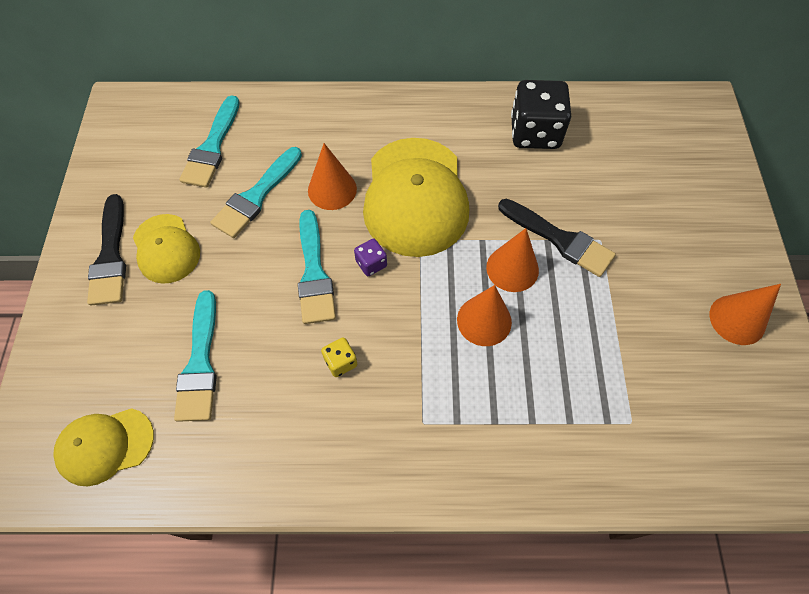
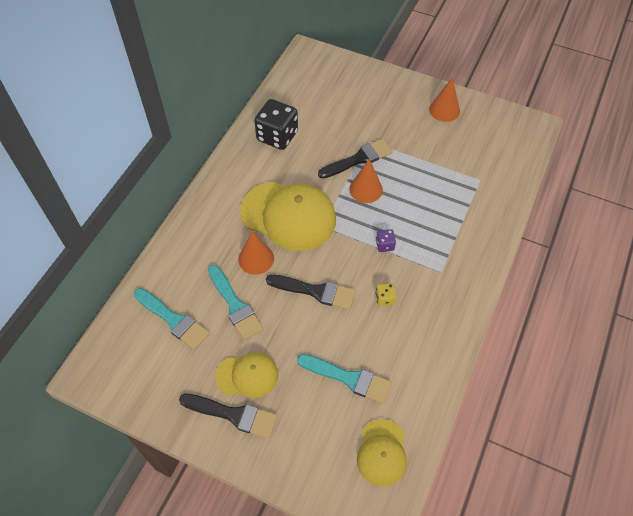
camera: 65 degrees left, 5 degrees down
turquoise brush [298,210,336,324] -> black brush [266,274,356,310]
purple dice [354,238,387,276] -> purple dice moved to [376,229,396,252]
orange cone [457,285,512,346] -> none

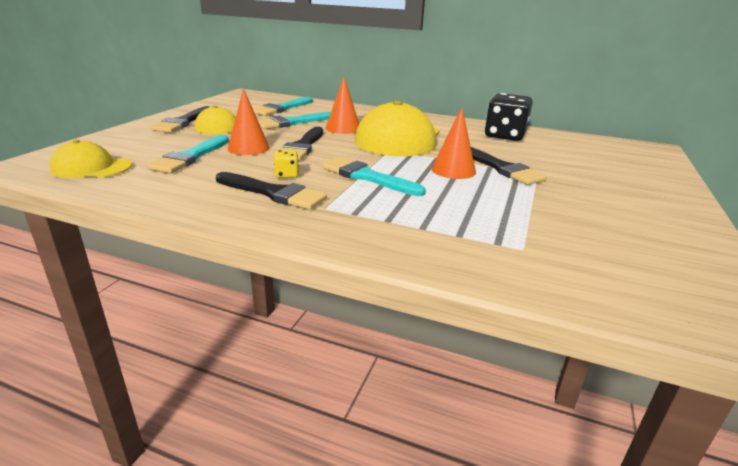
camera: 85 degrees right, 30 degrees down
purple dice [376,229,396,252] -> turquoise brush [322,157,426,196]
orange cone [429,77,460,122] -> orange cone moved to [228,88,270,155]
none -> black brush [216,172,327,210]

